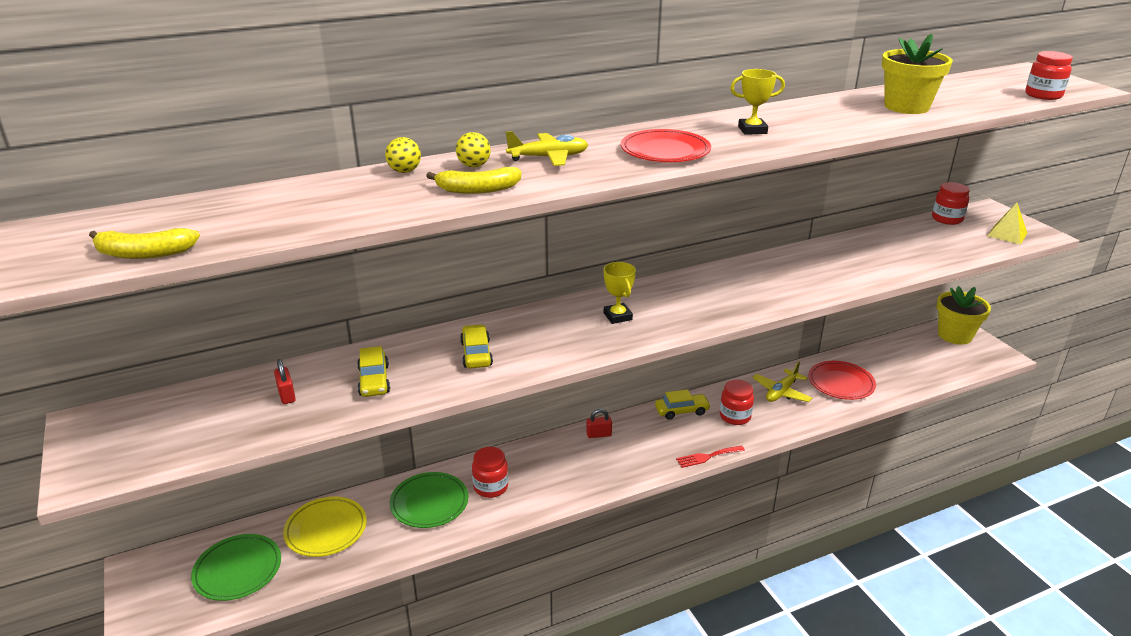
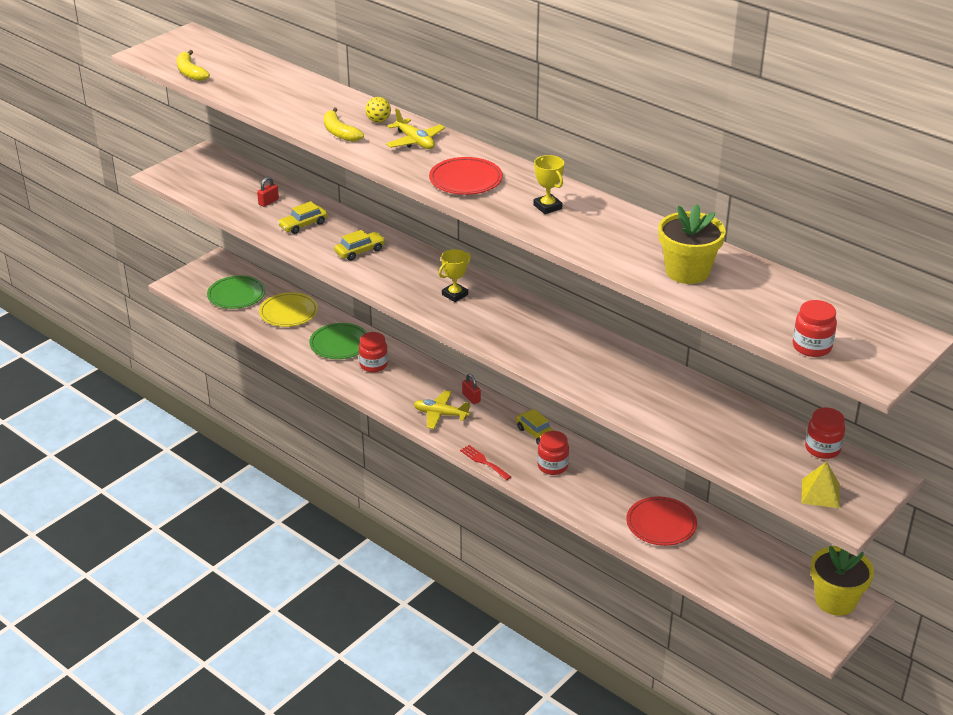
camera: 65 degrees right, 5 degrees up
yellow ball [385,137,421,173] -> none
yellow plane [752,361,812,402] -> yellow plane moved to [414,390,471,429]

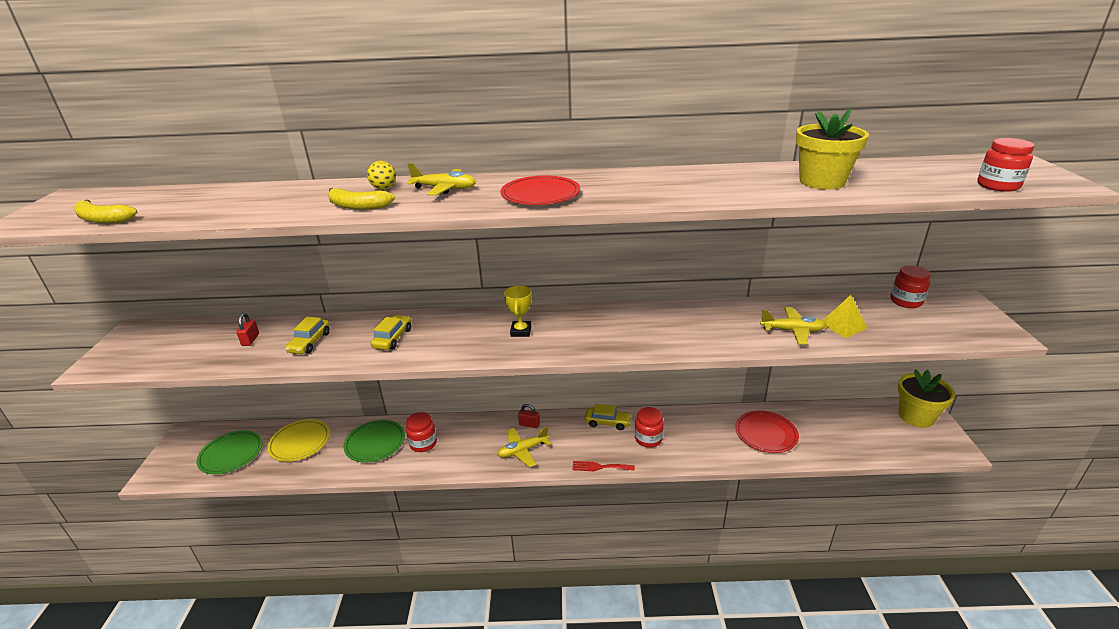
camera: 40 degrees left, 5 degrees down
yellow trophy [533,155,564,214] -> none
yellow pyramid [802,462,840,508] -> yellow pyramid moved to [823,295,867,338]
none -> yellow plane [760,307,826,345]

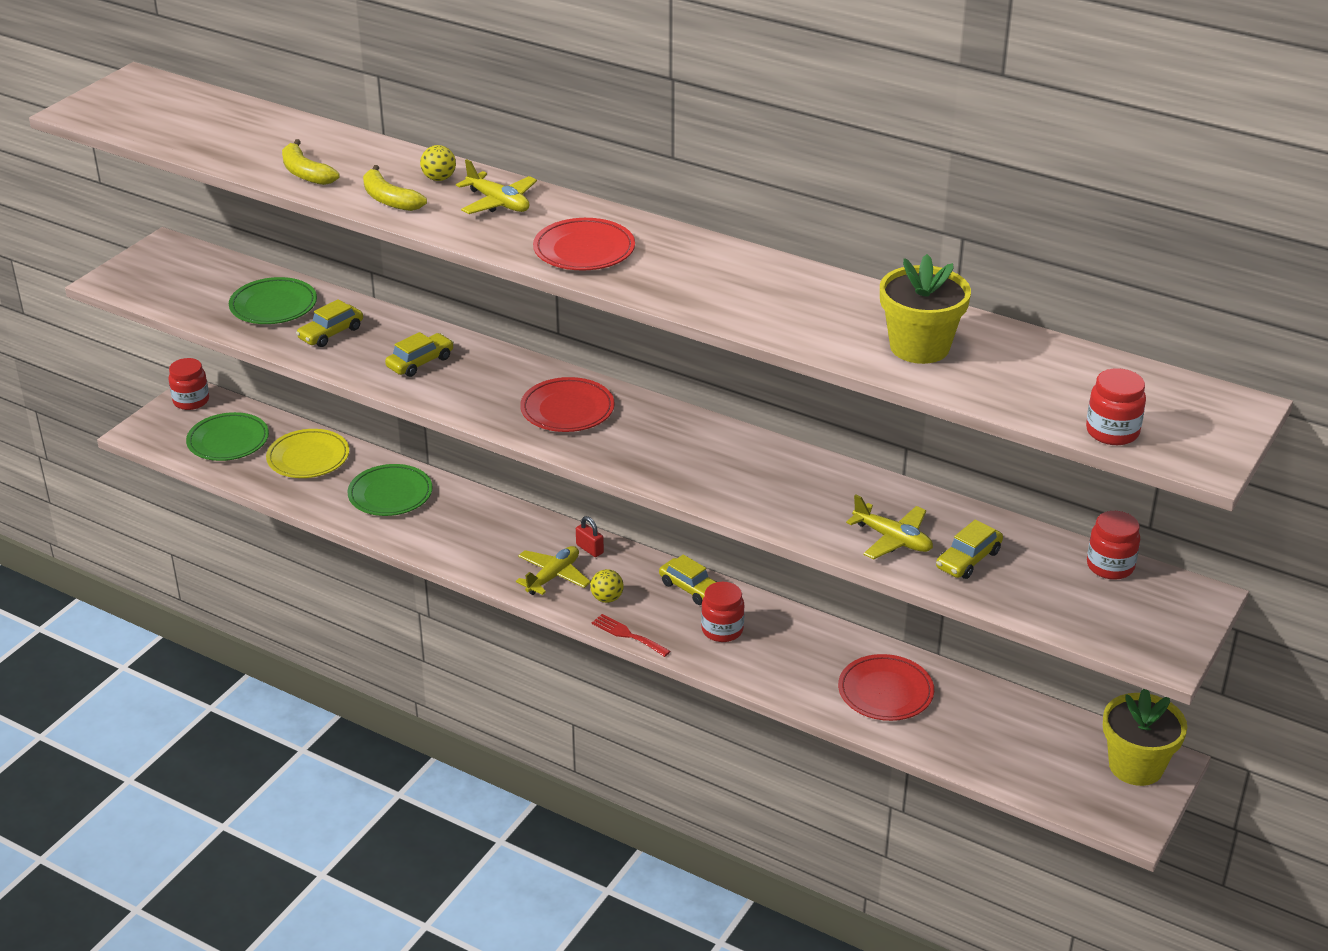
camera: 30 degrees right, 5 degrees up
yellow banana [73,200,137,223] -> yellow banana moved to [282,139,340,185]
red padlock [236,313,259,346] -> green plate [229,277,317,324]
red jar [406,412,437,452] -> red jar moved to [169,358,209,410]
yellow plane [497,426,551,467] -> yellow plane turned 120 degrees clockwise [516,546,591,595]
yellow trophy [504,285,532,337] -> red plate [520,377,615,432]
yellow pyramid [823,295,867,338] -> yellow car [936,520,1003,579]
none -> yellow ball [590,569,624,603]

